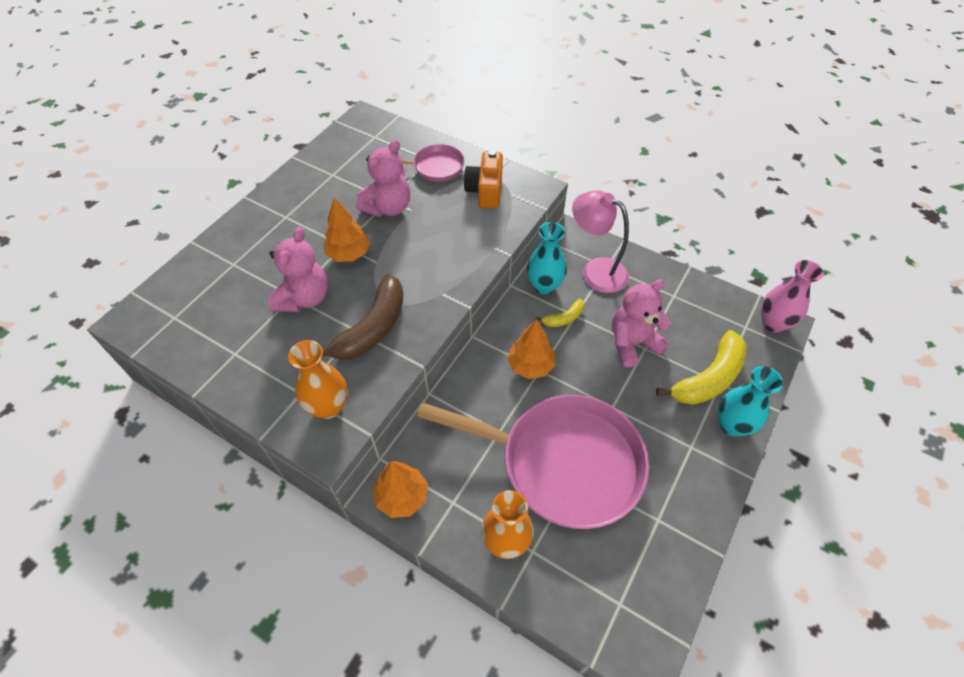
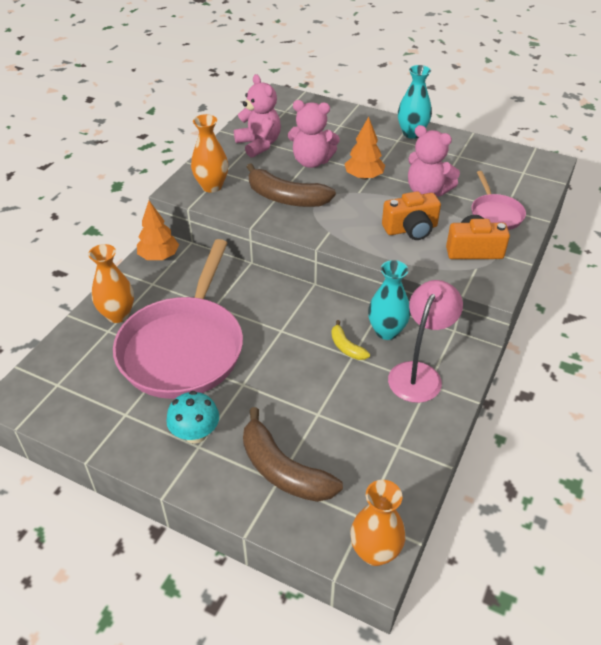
camera: 85 degrees right, 10 degrees down
orange tree [507,320,555,379] -> none
pink teddy bear [612,279,671,368] -> pink teddy bear moved to [234,74,281,158]
yellow banana [656,330,747,405] -> brown banana [243,407,343,502]
turquoise vase [718,366,783,437] -> turquoise vase moved to [398,65,432,139]
pink vase [761,260,824,333] -> orange vase [350,480,406,566]
none -> turquoise mushroom [166,391,219,444]
none -> orange camera [382,191,441,240]

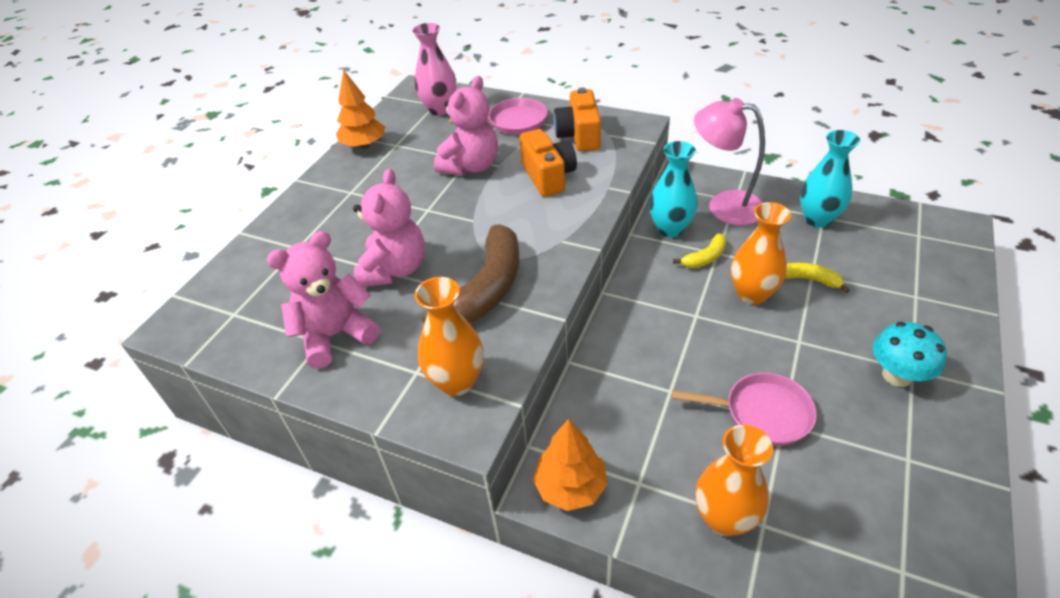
camera: 90 degrees left, 0 degrees up
pink pan [113,239,243,399] -> pink pan [672,373,817,446], size x0.47
brown banana [243,407,343,502] -> none
orange tree [345,117,385,180] -> orange tree moved to [336,70,385,148]
orange vase [350,480,406,566] -> orange vase moved to [731,202,791,305]
turquoise vase [398,65,432,139] -> turquoise vase moved to [800,130,860,228]
none -> pink vase [412,23,456,116]
none -> yellow banana [785,262,850,293]

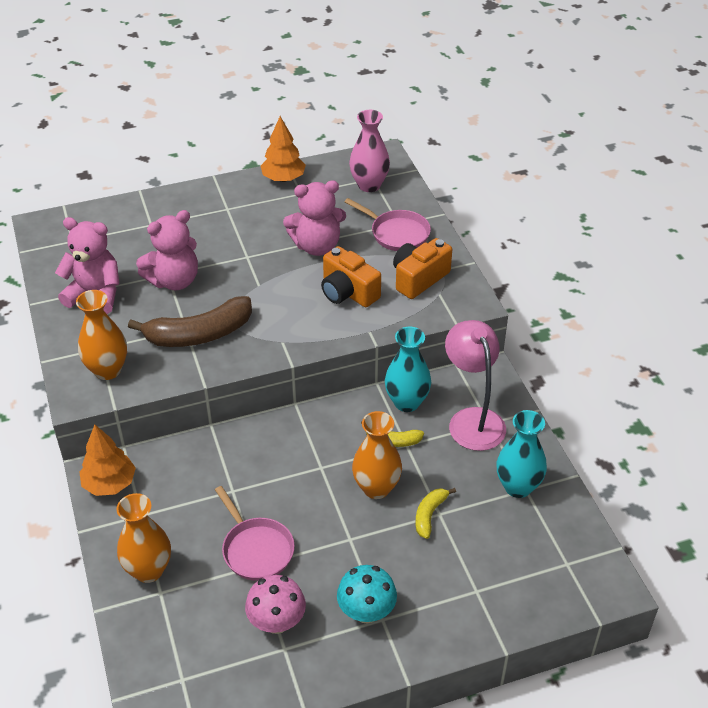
camera: 45 degrees right, 0 degrees up
orange camera [519,129,577,197] -> orange camera turned 105 degrees clockwise [321,246,381,307]
yellow banana [785,262,850,293] -> yellow banana turned 135 degrees counterclockwise [416,488,456,539]
none -> pink mushroom [245,575,306,634]

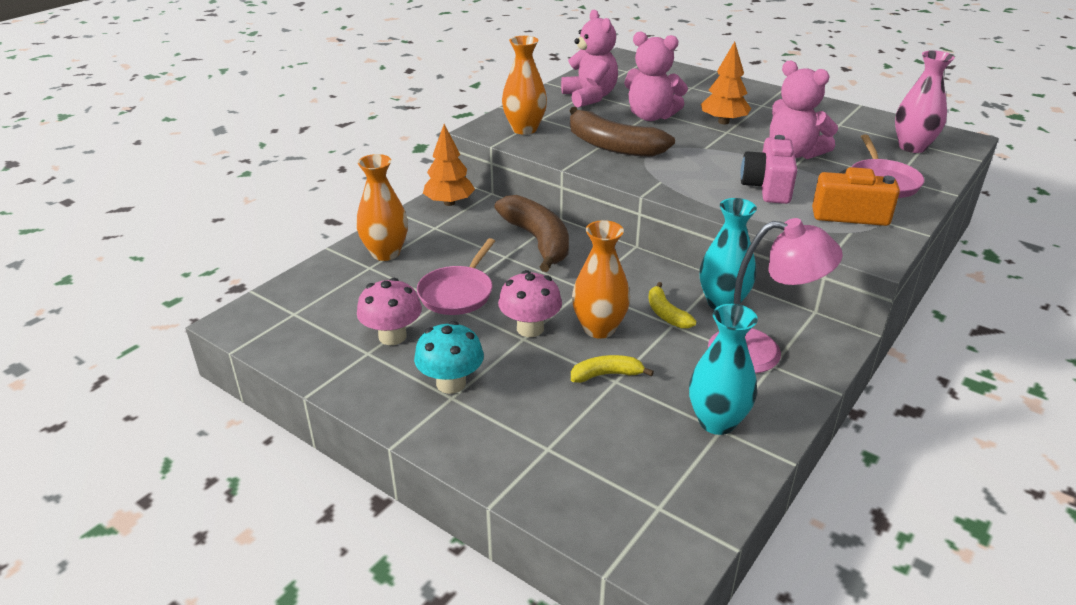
camera: 55 degrees right, 10 degrees down
orange tree [261,116,306,182] -> orange tree moved to [701,41,751,124]
orange camera [321,246,381,307] -> pink camera [741,135,797,204]
pink lamp [445,320,506,451] -> pink lamp turned 60 degrees clockwise [708,218,843,373]
none -> brown banana [494,195,569,272]
none -> pink mushroom [498,270,562,337]

